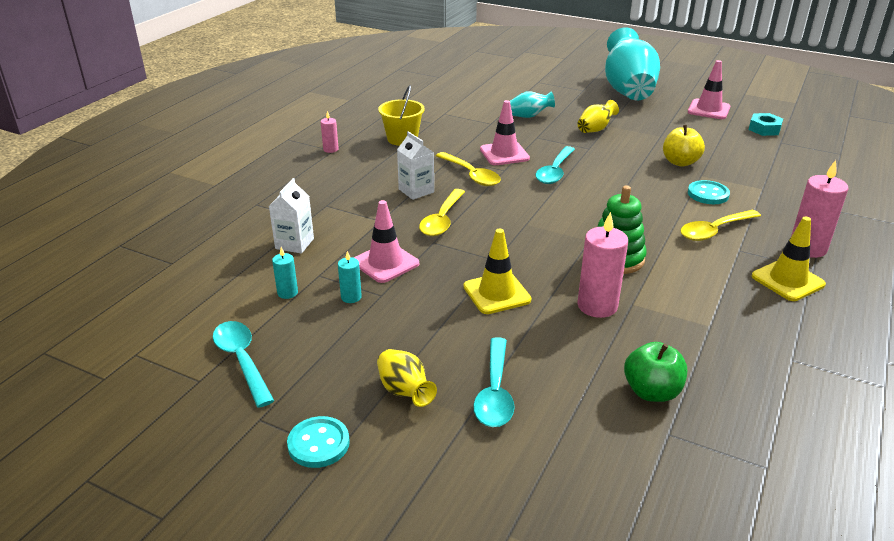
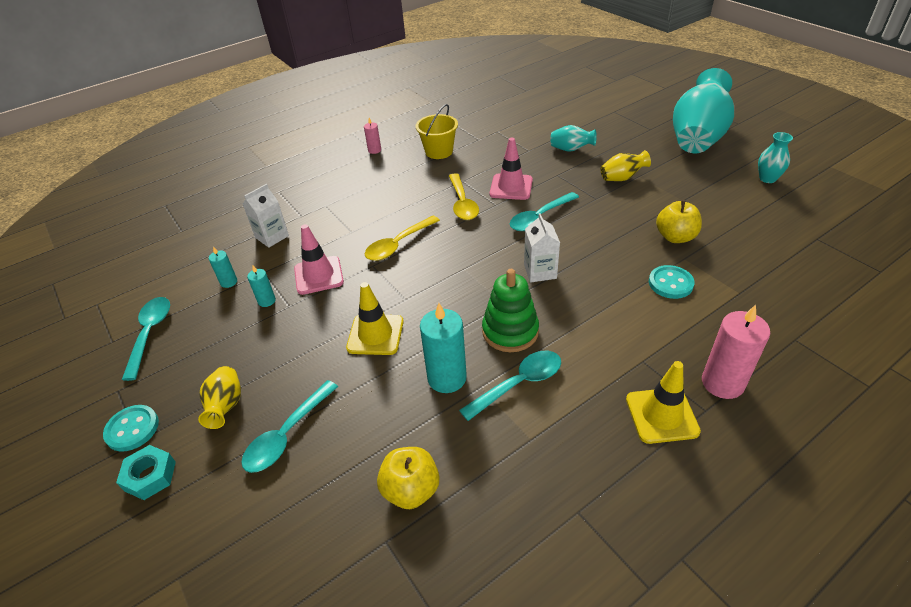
camera: 30 degrees right, 10 degrees up
white carton [397,131,434,200] -> white carton moved to [524,213,560,283]
pink candle [578,212,628,318] -> turquoise candle [420,303,467,393]
green apple [624,342,687,402] -> yellow apple [377,447,439,509]
yellow spoon [680,210,761,241] -> none
pink traffic cone [688,60,730,119] -> turquoise vase [758,132,793,183]
turquoise nut [749,113,783,136] -> turquoise nut moved to [116,445,176,500]
none -> turquoise spoon [459,351,561,421]

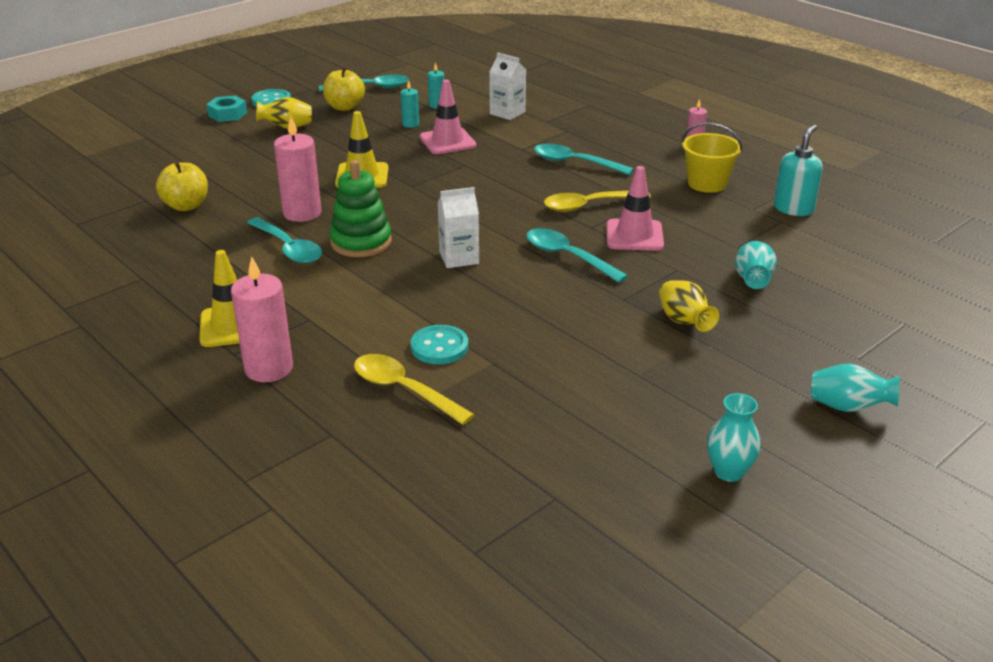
camera: 80 degrees right, 10 degrees down
turquoise spoon [241,380,338,473] -> turquoise spoon moved to [534,144,634,175]
yellow spoon [365,216,440,261] -> yellow spoon moved to [354,354,475,425]
turquoise candle [420,303,467,393] -> pink candle [274,116,321,222]
yellow apple [656,200,702,243] -> yellow apple moved to [323,67,365,111]
turquoise vase [673,68,734,153] -> turquoise vase [811,363,900,412], size x0.46
none -> turquoise soap dispenser [774,125,823,216]

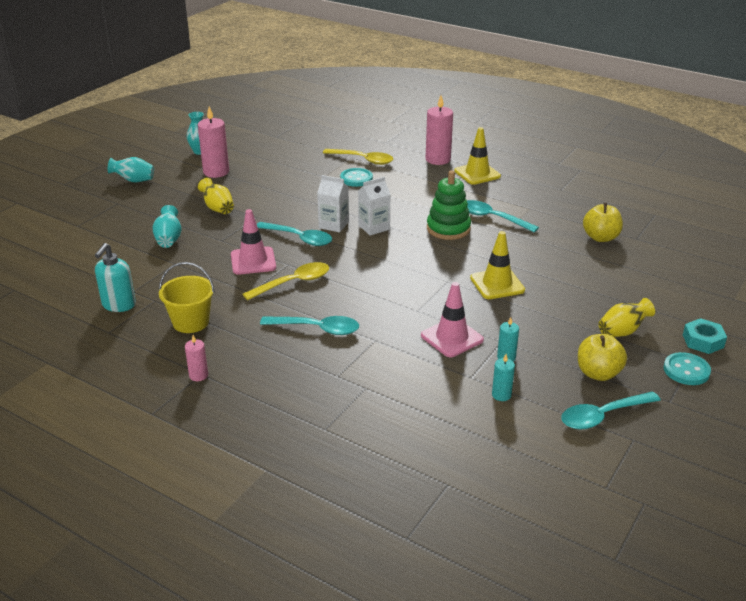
camera: 165 degrees right, 0 degrees up
pink candle [274,116,321,222] -> pink candle moved to [198,107,229,178]
white carton [489,53,526,120] -> white carton moved to [317,175,349,233]

